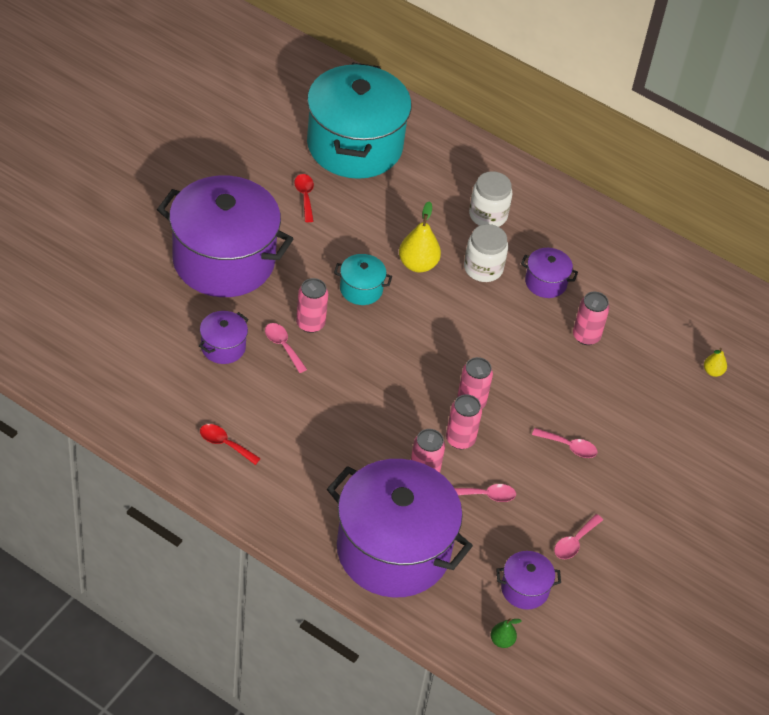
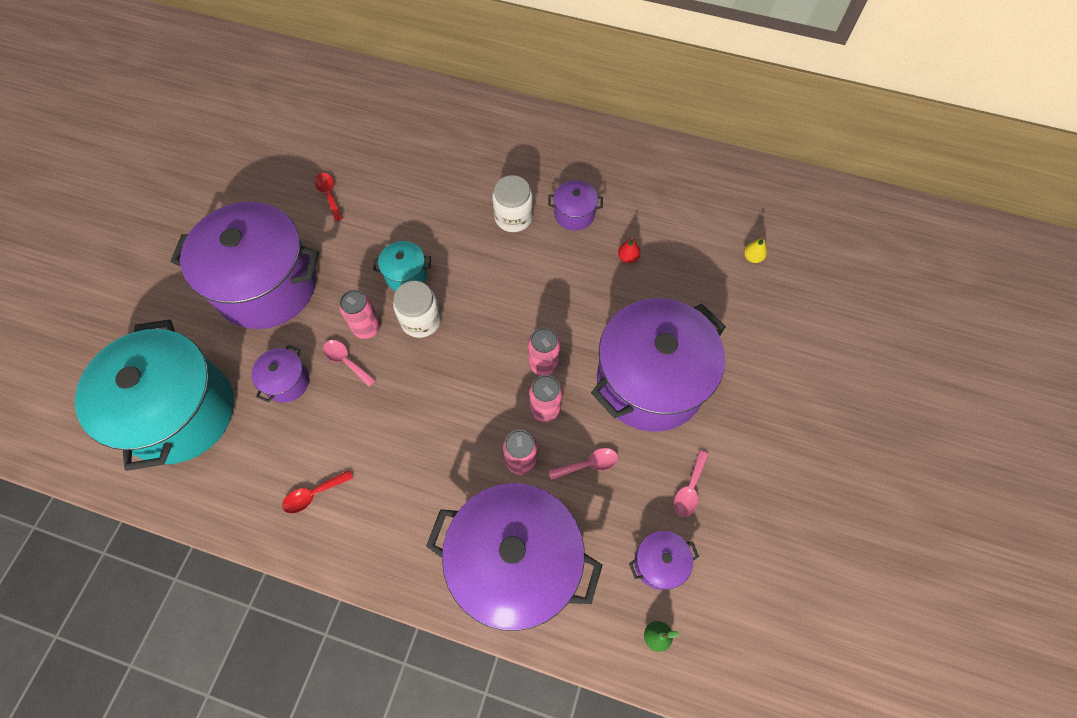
camera: 10 degrees left, 15 degrees up
red spoon [200,424,261,465] -> red spoon turned 45 degrees counterclockwise [282,470,353,514]
turquoise pot [307,63,411,179] -> turquoise pot moved to [75,320,234,471]
yellow pear [399,201,441,272] -> none
white jar [469,171,513,227] -> white jar moved to [393,281,441,338]
pink spoon [532,428,598,458] -> purple pot [591,298,726,432]
pink can [573,292,610,345] -> red pear [618,238,641,263]

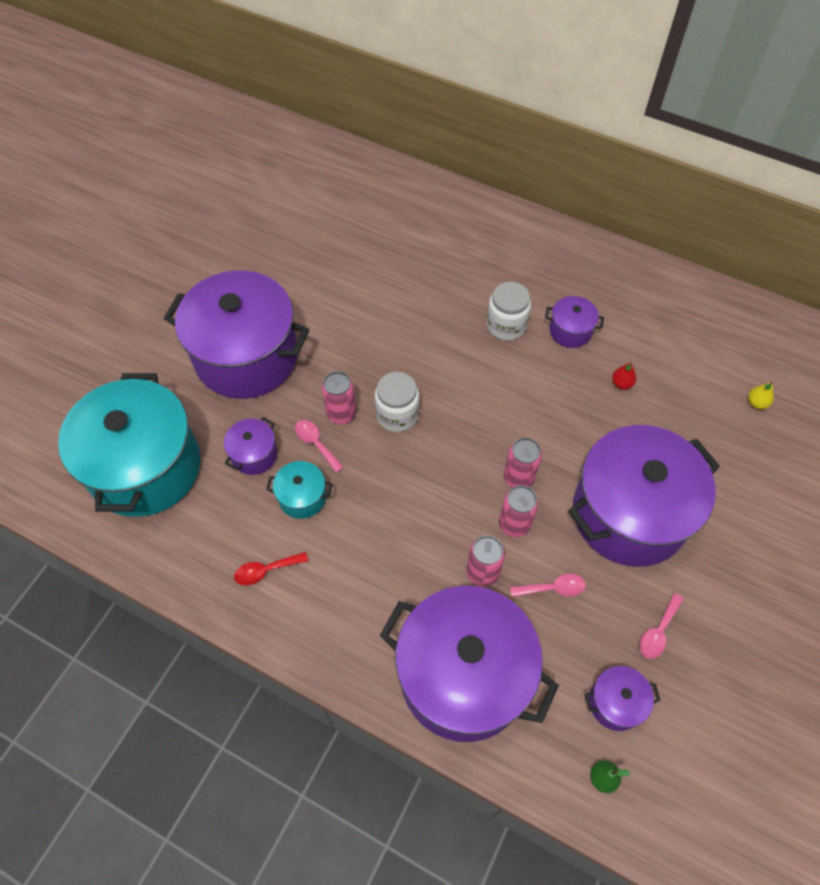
camera: 10 degrees right, 5 degrees down
red spoon [315,173,343,221] -> none
turquoise pot [373,241,431,291] -> turquoise pot moved to [266,461,333,519]

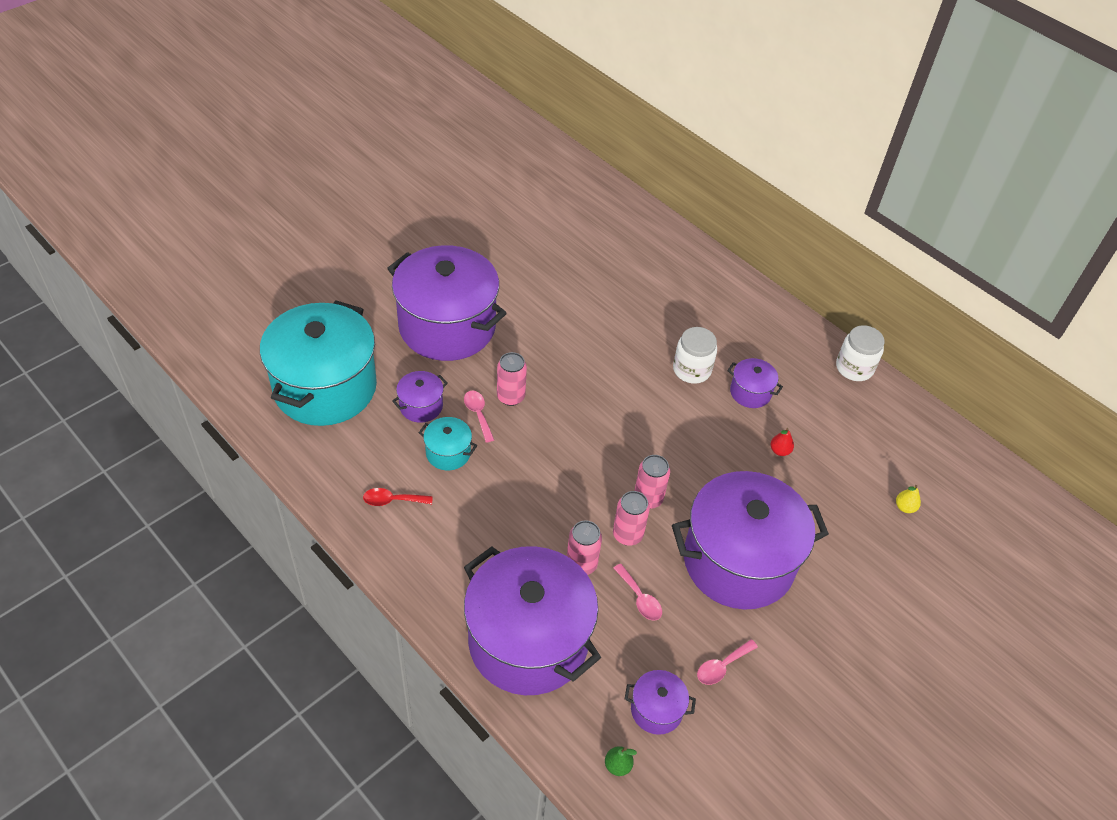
camera: 15 degrees right, 10 degrees down
white jar [375,372,419,432] -> white jar moved to [836,325,884,381]
pink spoon [510,574,586,597] -> pink spoon turned 45 degrees clockwise [614,564,662,621]

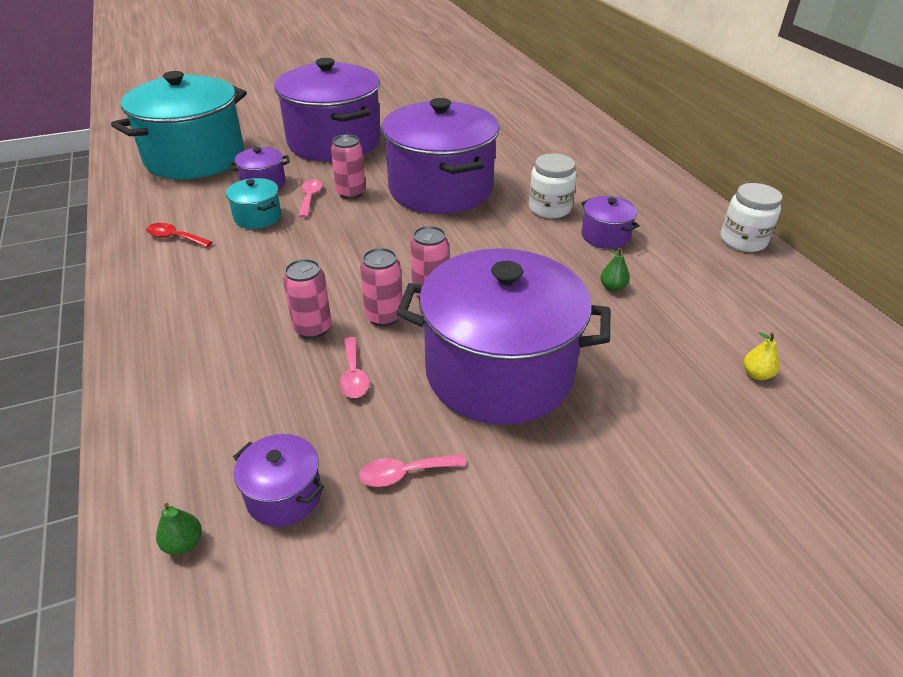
camera: 25 degrees right, 10 degrees down
purple pot [464,546,601,695] -> purple pot moved to [382,98,499,214]
red pear [771,428,794,456] -> green pear [600,248,630,292]

